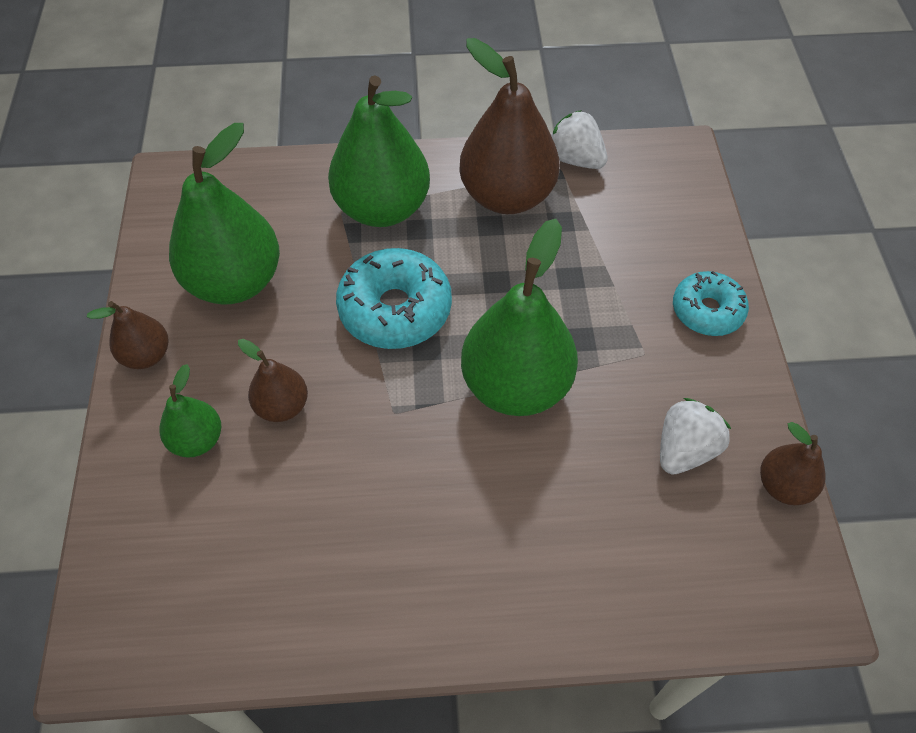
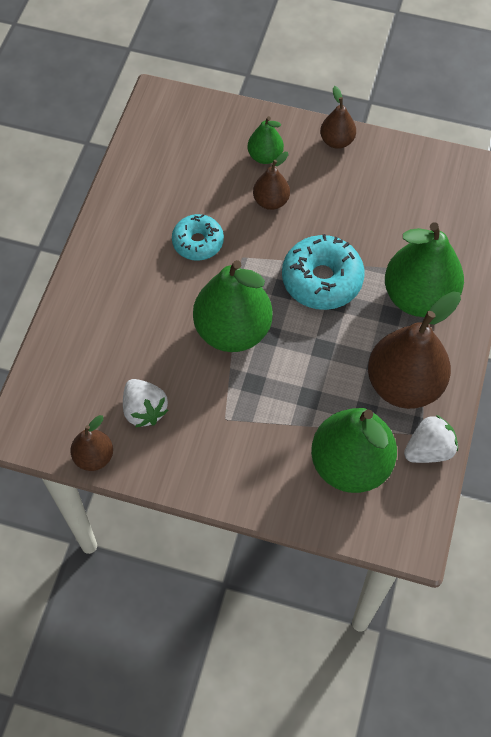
camera: 110 degrees right, 5 degrees up
green pear [169,123,280,305] -> green pear moved to [311,408,397,493]
turquoise donut [673,271,749,336] -> turquoise donut moved to [172,214,224,261]

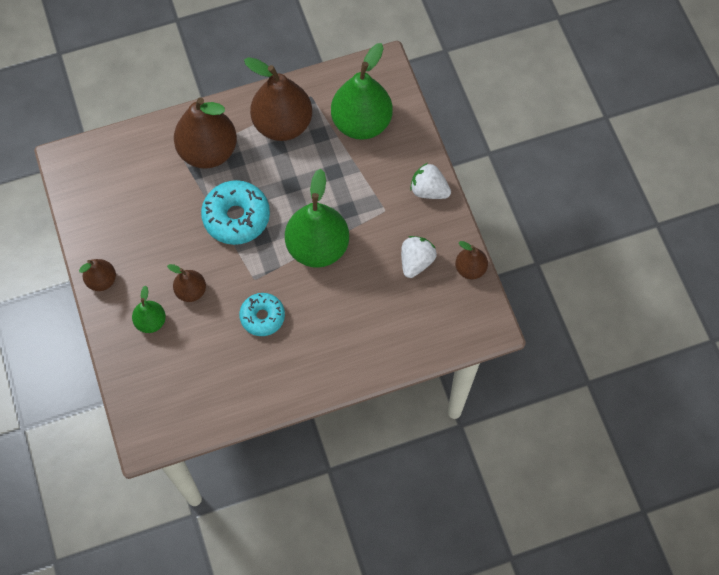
camera: 125 degrees left, 5 degrees up
green pear [385,222,464,317] -> brown pear [174,97,237,169]
white strawberry [404,415,458,463] -> white strawberry moved to [410,163,451,199]

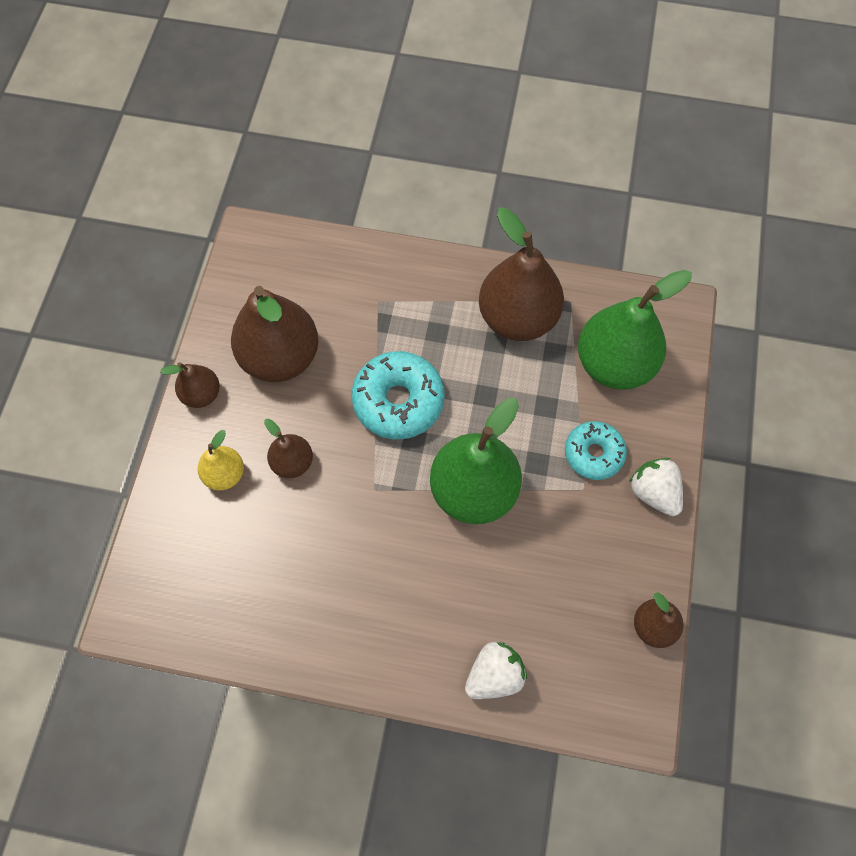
camera: 30 degrees right, 0 degrees up
green pear [132,285,166,333] -> yellow pear [198,430,244,490]
brown pear [174,97,237,169] -> brown pear moved to [231,286,319,382]
turquoise donut [239,293,285,336] -> turquoise donut moved to [565,421,627,480]
white strawberry [401,236,437,278] -> white strawberry moved to [465,642,527,699]

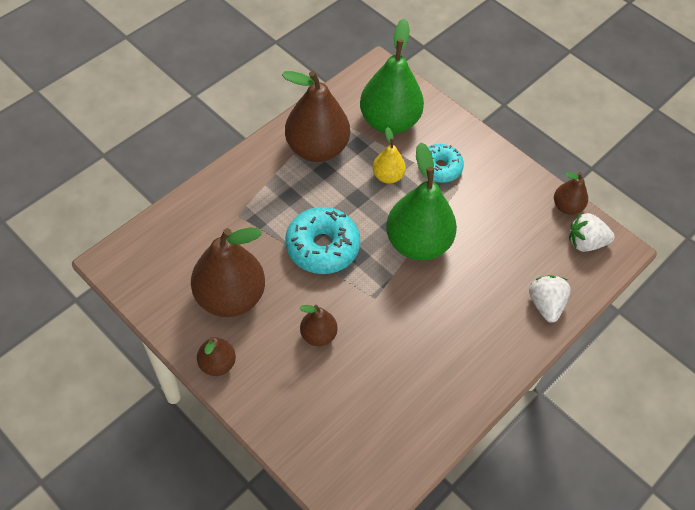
camera: 60 degrees left, 10 degrees down
yellow pear [198,430,244,490] -> yellow pear moved to [373,127,406,184]
white strawberry [629,458,683,516] -> white strawberry moved to [569,213,615,252]

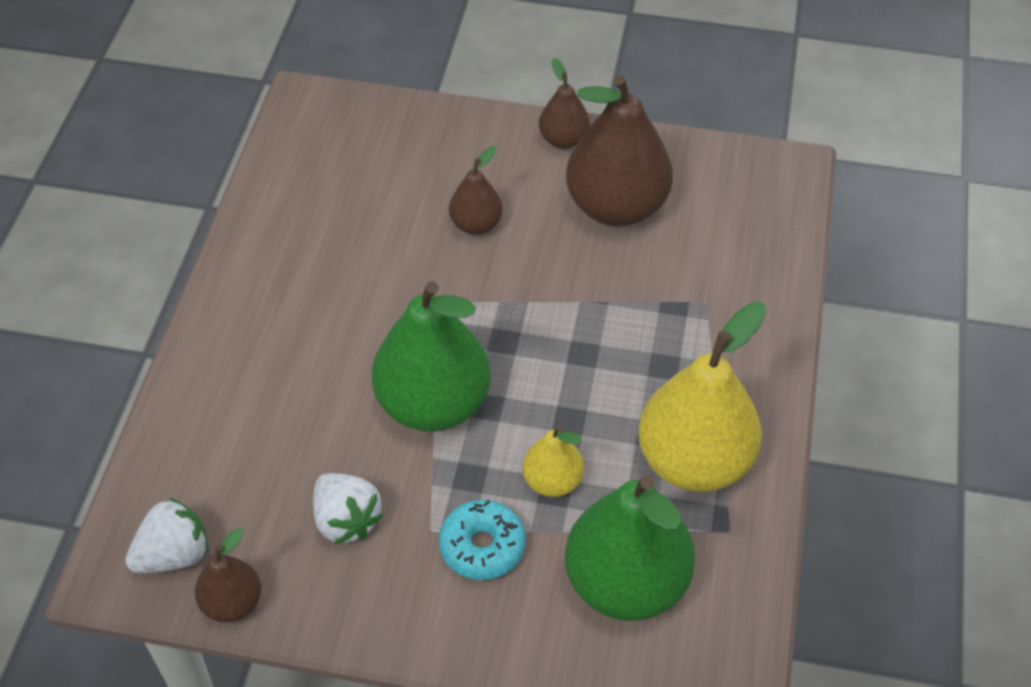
camera: 150 degrees right, 5 degrees down
brown pear [282,71,350,162] -> yellow pear [638,302,766,492]
turquoise donut [285,207,360,274] -> none
white strawberry [529,275,571,323] -> white strawberry moved to [313,473,384,544]

